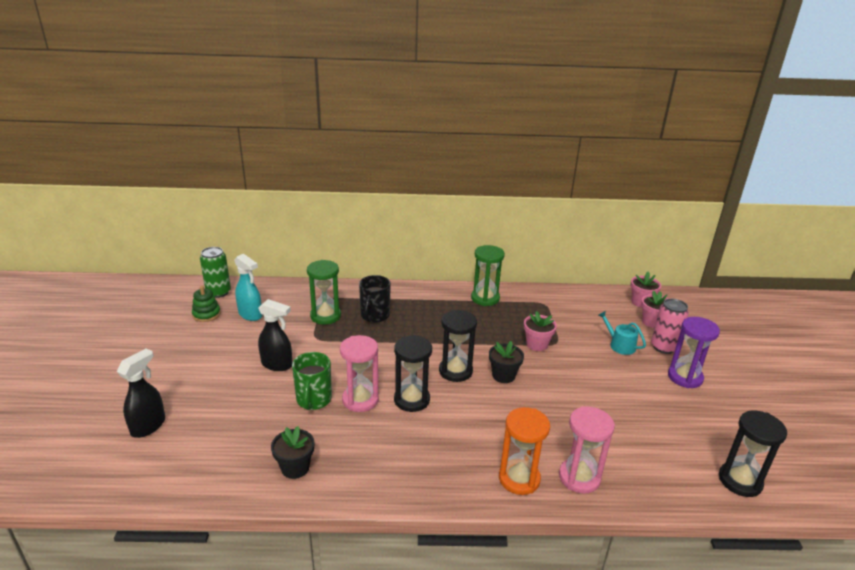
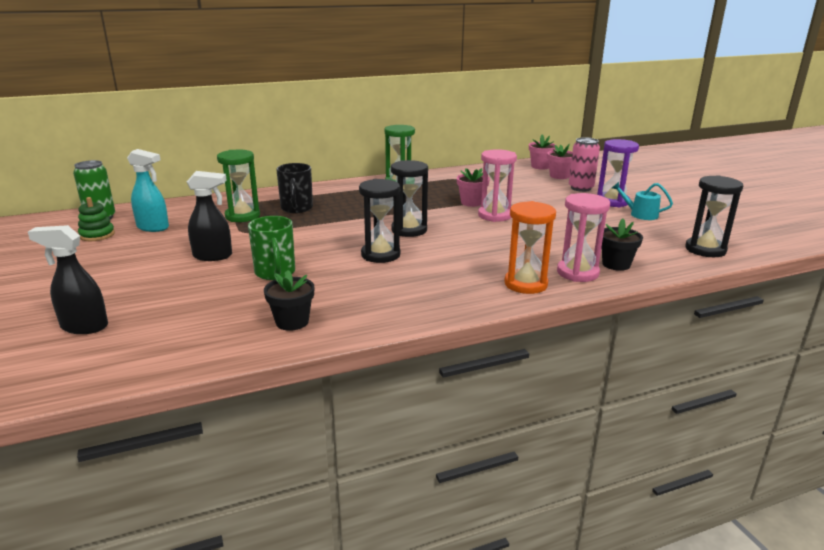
camera: 20 degrees left, 5 degrees down
black spray bottle [117,348,165,438] -> black spray bottle turned 90 degrees counterclockwise [28,225,108,334]
pink hourglass [340,335,379,412] -> pink hourglass moved to [478,149,517,222]
black flower pot [489,341,524,383] -> black flower pot moved to [602,219,643,271]
turquoise watering can [598,311,646,355] -> turquoise watering can moved to [612,182,673,220]

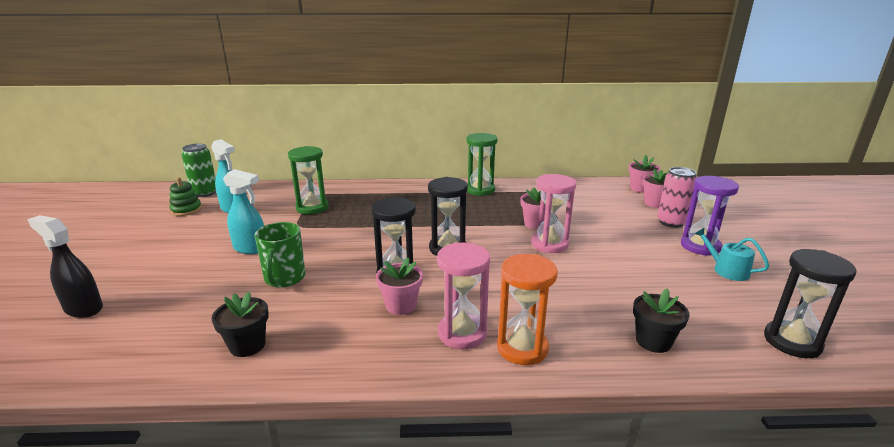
camera: 20 degrees right, 0 degrees up
black spray bottle [187,171,232,261] -> turquoise spray bottle [223,169,264,254]
black mug [276,163,313,213] -> none
pink hourglass [557,193,610,282] -> pink hourglass moved to [437,242,490,349]
none -> pink flower pot [376,258,423,315]

